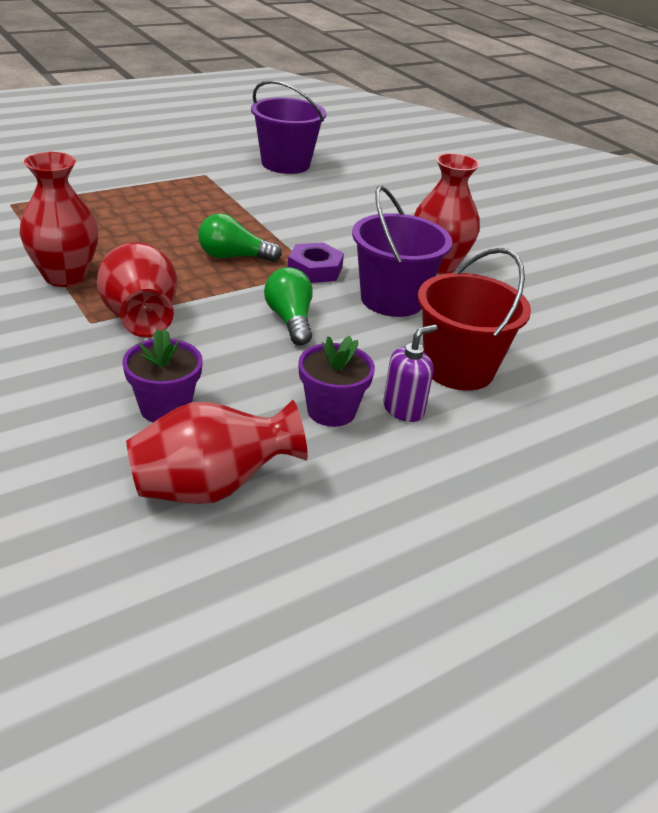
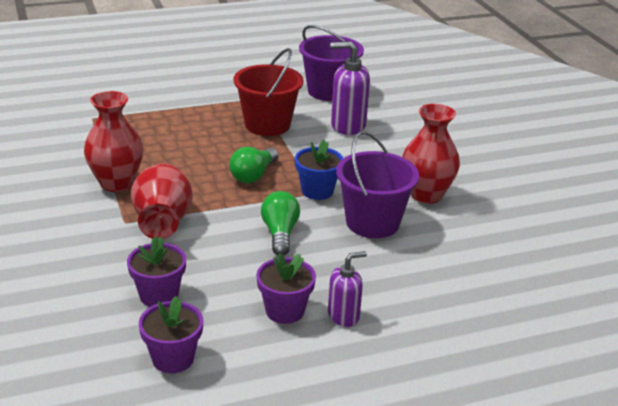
camera: 15 degrees right, 5 degrees down
red vase [126,400,308,504] -> purple flower pot [139,296,203,373]
green light bulb [198,213,282,262] -> green light bulb turned 75 degrees counterclockwise [229,147,279,183]
purple nut [288,242,344,283] -> blue flower pot [295,139,343,200]
red bucket [418,248,531,391] -> red bucket moved to [233,48,304,136]
none -> purple soap dispenser [330,41,370,135]

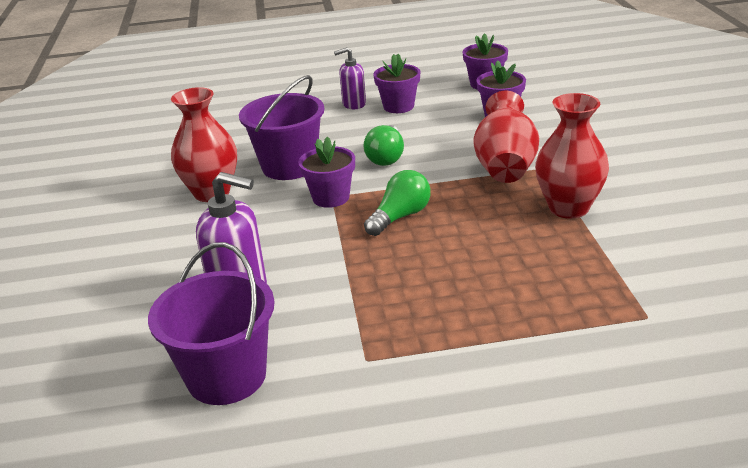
camera: 165 degrees left, 0 degrees up
red bucket [233,48,304,136] -> none
blue flower pot [295,139,343,200] -> purple flower pot [298,136,355,208]

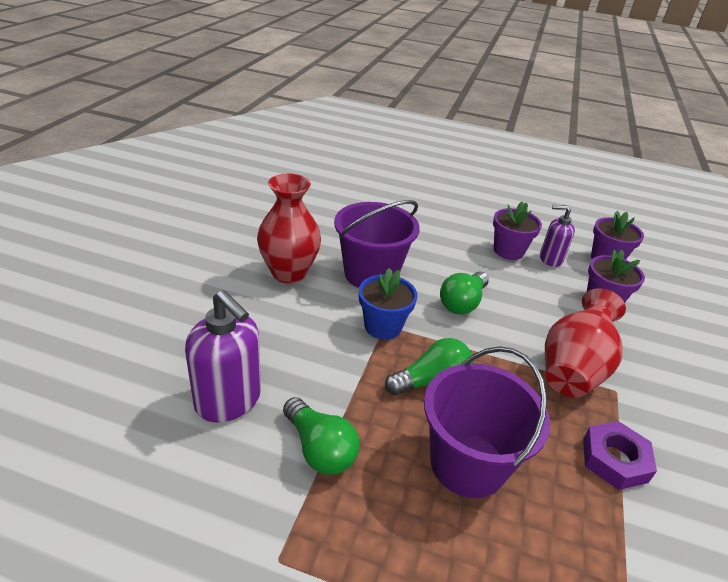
camera: 20 degrees right, 5 degrees up
purple bucket [148,242,275,405] -> purple bucket moved to [424,346,550,498]
purple flower pot [298,136,355,208] -> blue flower pot [359,268,417,340]
purple soap dispenser [334,47,366,109] -> purple soap dispenser moved to [540,205,575,267]
red vase [535,93,609,219] -> purple nut [583,421,657,490]
none -> green light bulb [283,397,360,475]

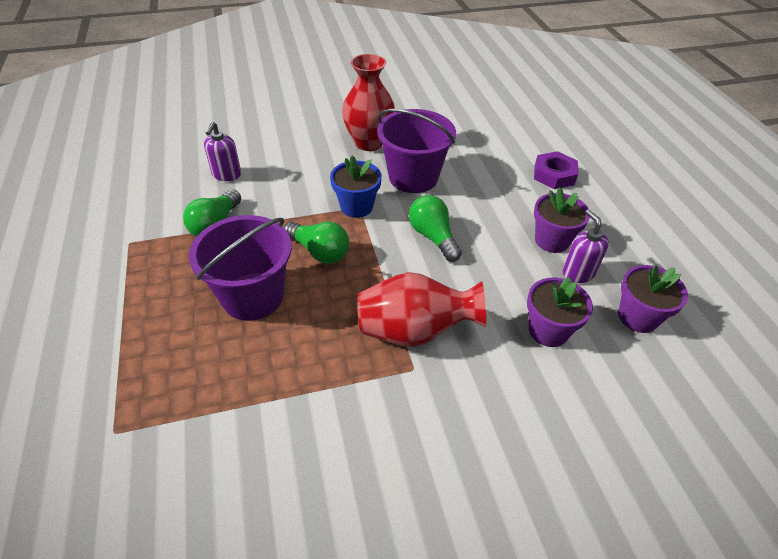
camera: 60 degrees right, 10 degrees up
purple soap dispenser [185,290,261,423] -> purple soap dispenser [204,122,241,181], size x0.62
green light bulb [440,271,489,314] -> green light bulb turned 60 degrees clockwise [409,195,462,262]
purple nut [583,421,657,490] -> purple nut moved to [534,151,578,189]

